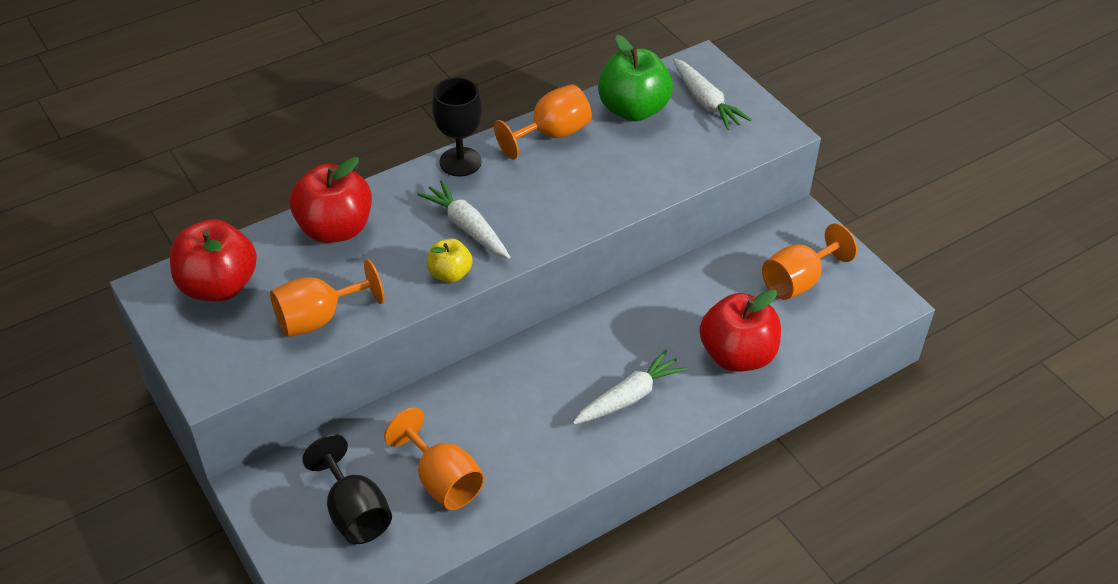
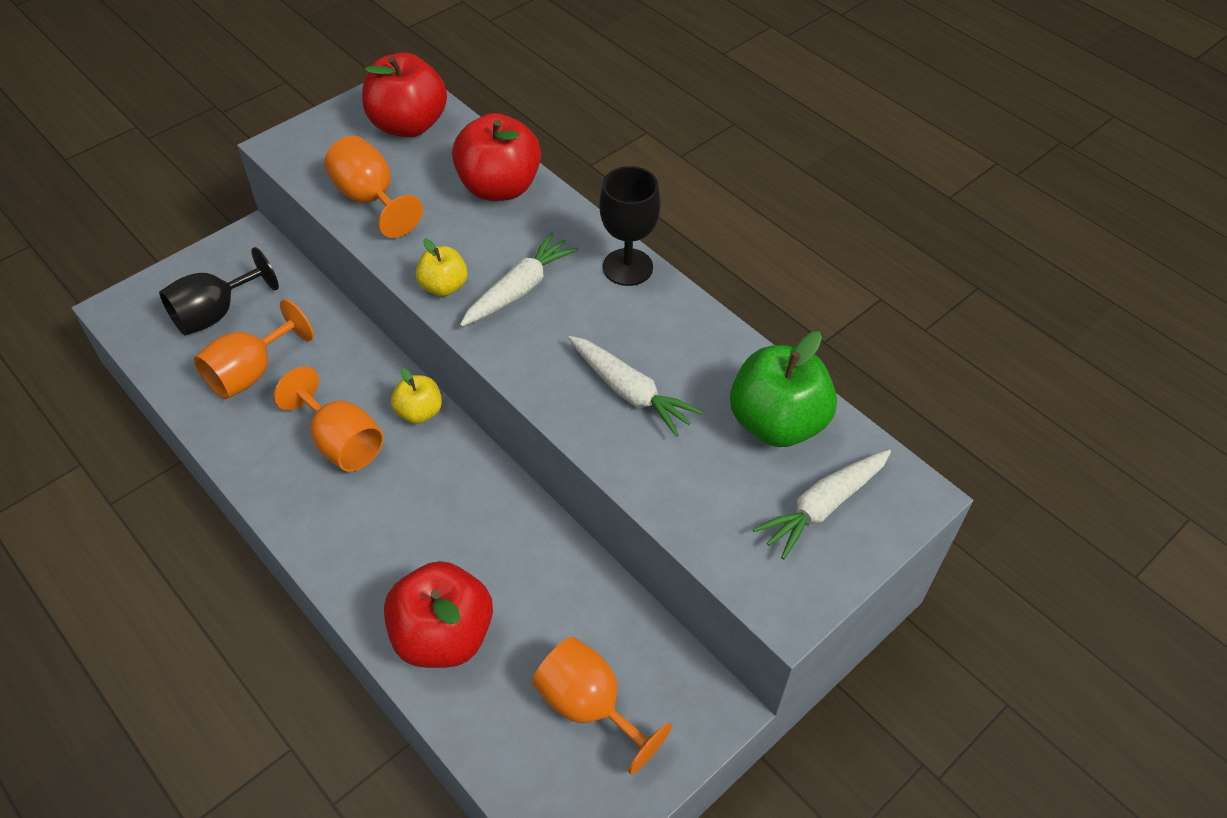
camera: 80 degrees right, 5 degrees up
orange goblet [494,84,592,160] -> orange goblet moved to [274,366,384,472]
white carrot [573,350,687,425] -> white carrot moved to [568,336,702,437]
none -> yellow apple [391,368,442,424]

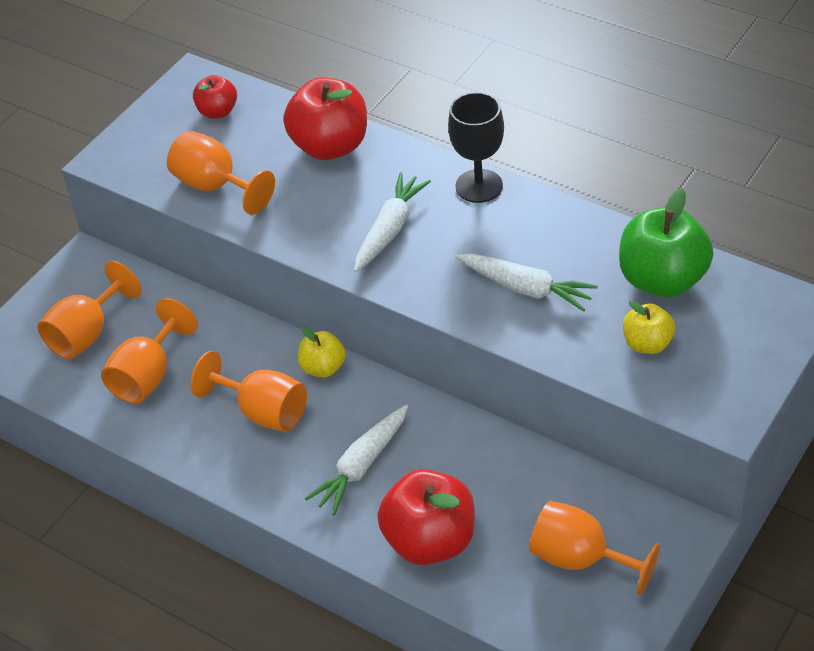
camera: 10 degrees left, 5 degrees down
black goblet [159,247,279,336] -> orange goblet [37,260,141,360]
red apple [362,52,447,138] -> red apple [193,75,237,119], size x0.54
yellow apple [415,239,468,296] -> yellow apple moved to [623,301,675,354]
white carrot [753,449,891,560] -> white carrot moved to [305,405,408,515]

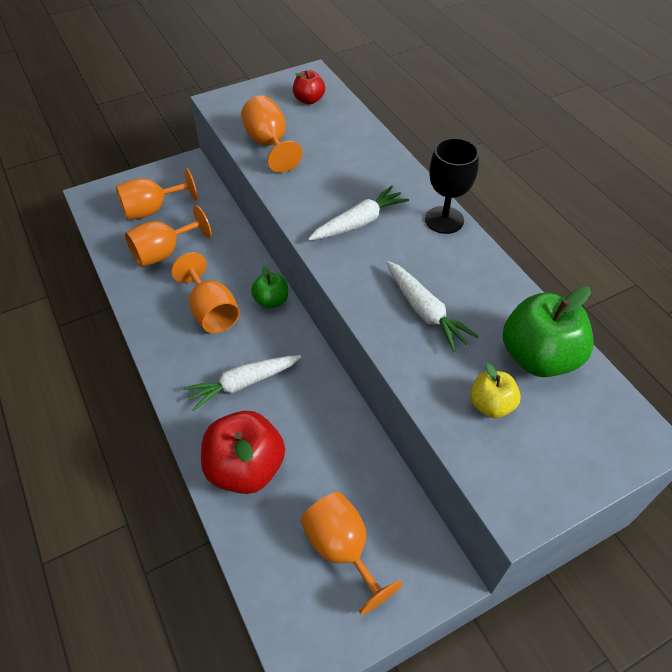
camera: 25 degrees right, 5 degrees up
red apple [283,78,367,160] -> none
yellow apple [298,327,346,378] -> green apple [251,265,288,309]

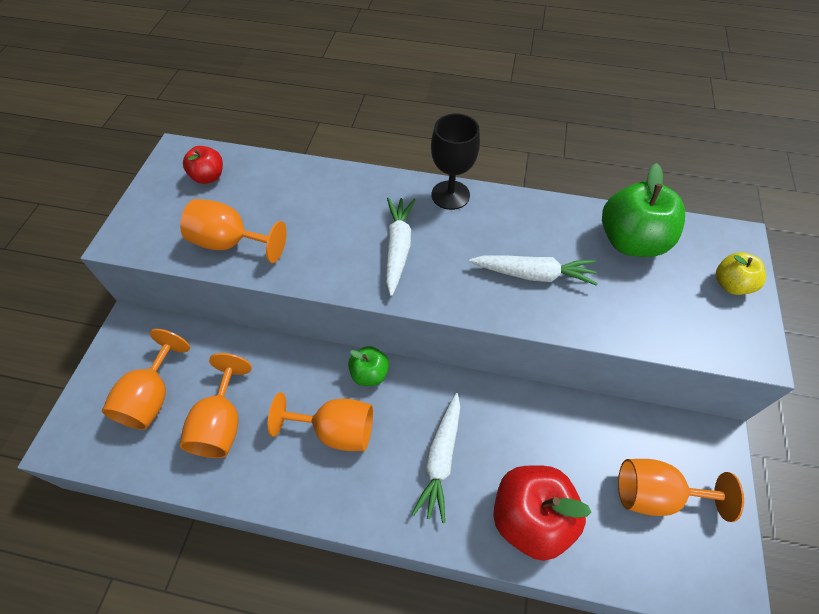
camera: 50 degrees left, 5 degrees up
yellow apple [470,363,521,418] -> yellow apple moved to [716,252,766,295]

